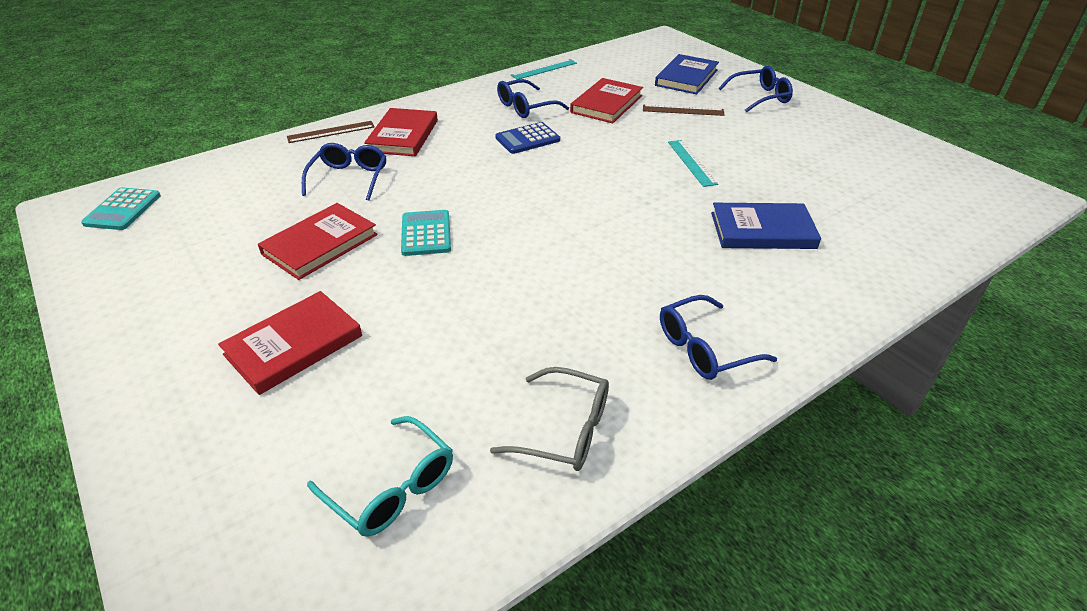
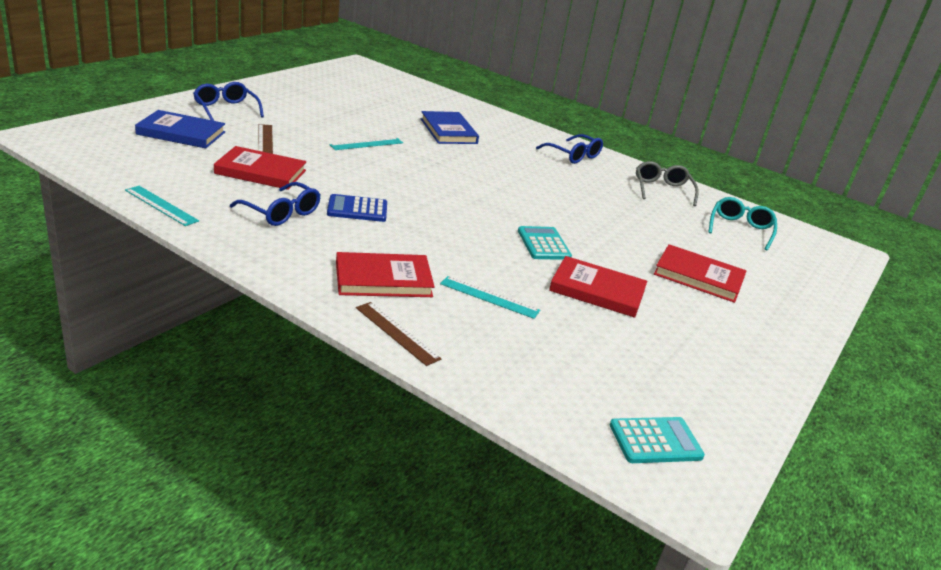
camera: 115 degrees left, 10 degrees down
blue glasses [302,143,386,201] -> turquoise ruler [440,276,540,319]
turquoise calculator [401,210,451,256] -> turquoise calculator turned 105 degrees clockwise [518,226,572,260]
blue calculator [495,122,560,154] -> blue calculator turned 135 degrees clockwise [327,194,387,222]

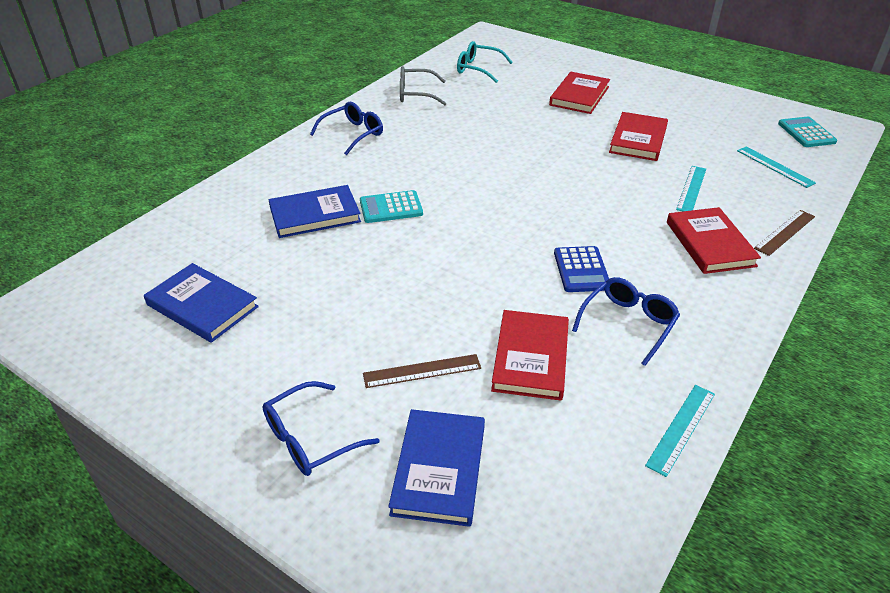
camera: 85 degrees left, 10 degrees up
turquoise ruler [329,138,403,150] -> turquoise ruler moved to [737,146,816,188]
turquoise calculator [518,226,572,260] -> turquoise calculator moved to [360,190,423,223]
none -> blue book [144,263,259,343]

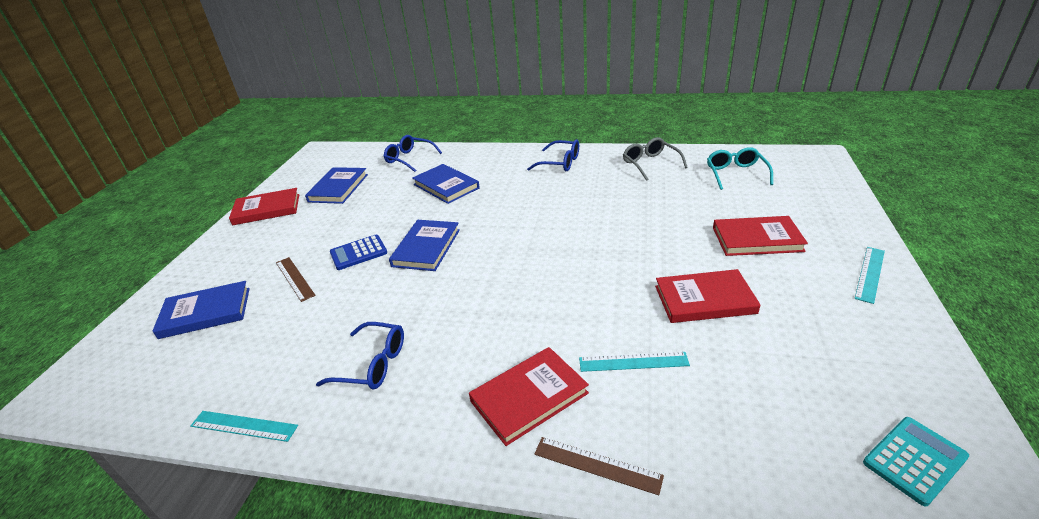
camera: 70 degrees right, 5 degrees down
blue glasses [263,381,379,476] -> blue glasses moved to [384,135,442,172]
turquoise calculator [360,190,423,223] -> none
red book [491,310,569,401] -> red book moved to [229,188,299,225]
blue calculator [554,246,609,292] -> blue calculator moved to [330,235,387,270]
turquoise ruler [737,146,816,188] -> turquoise ruler moved to [855,247,885,304]
none -> blue book [389,220,460,271]

